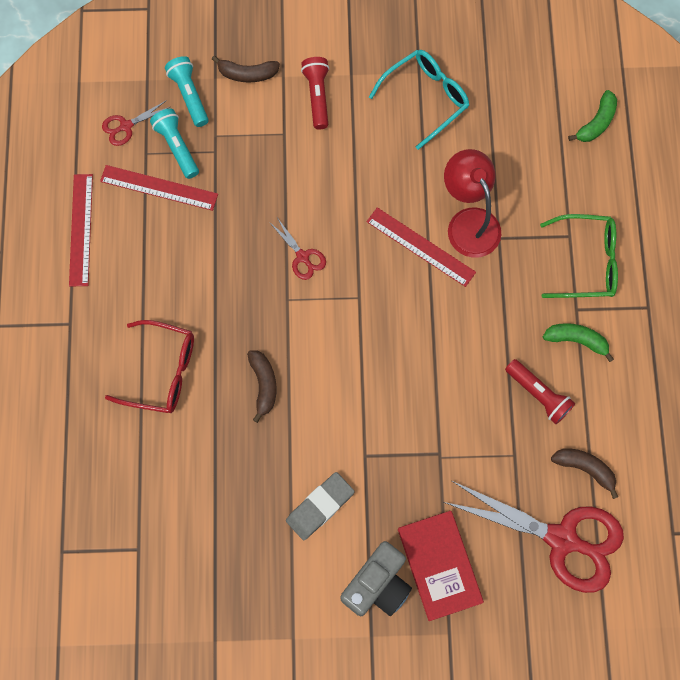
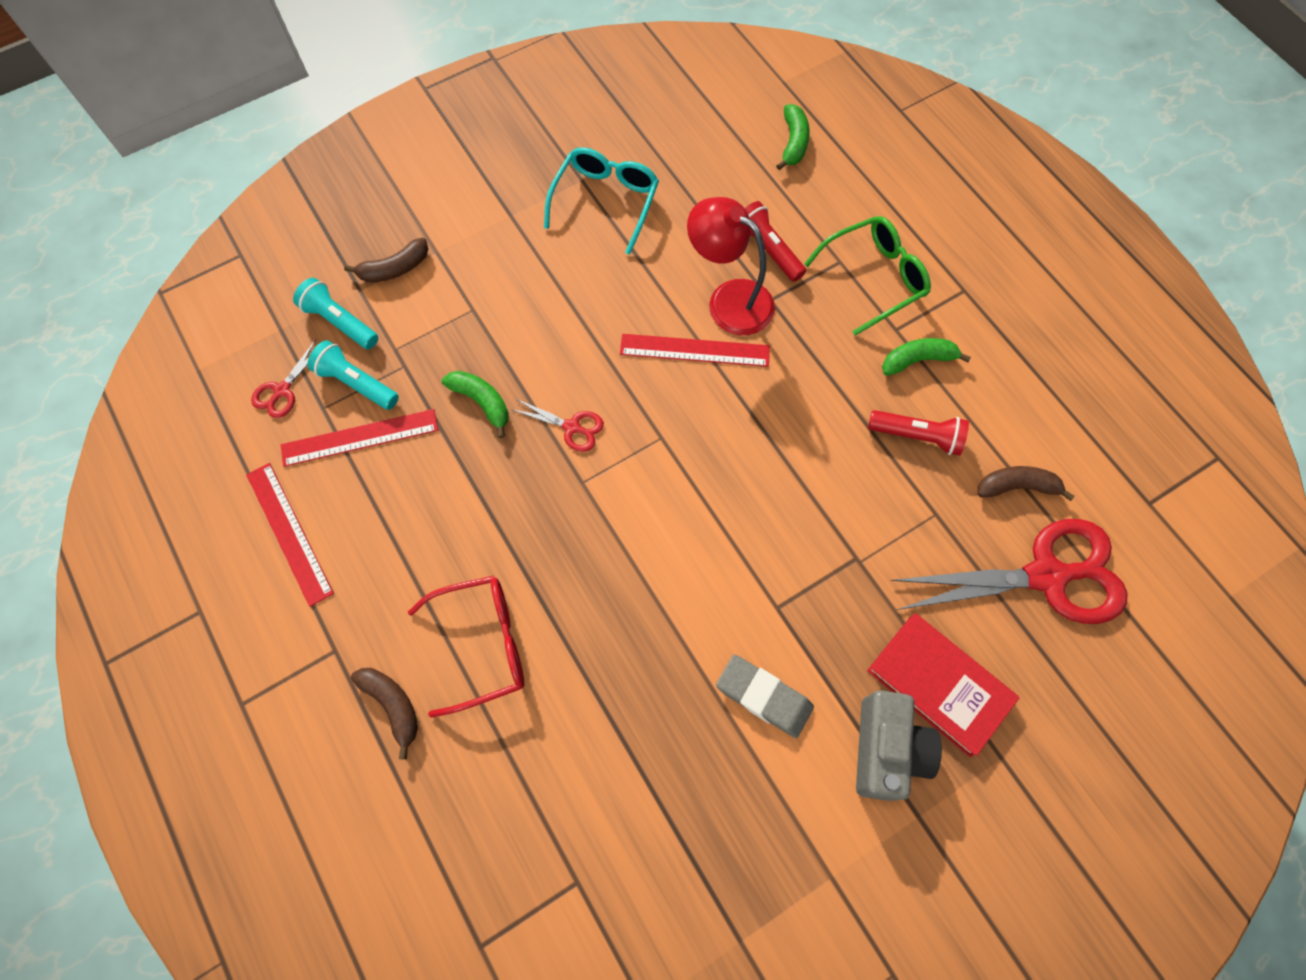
camera: 30 degrees left, 5 degrees down
brown banana [247,350,277,423] -> brown banana moved to [351,668,418,759]
grey eraser [286,472,354,540] -> grey eraser turned 75 degrees counterclockwise [716,655,814,738]
red flashlight [301,57,329,130] -> red flashlight moved to [745,201,806,282]
none -> green banana [442,371,509,438]

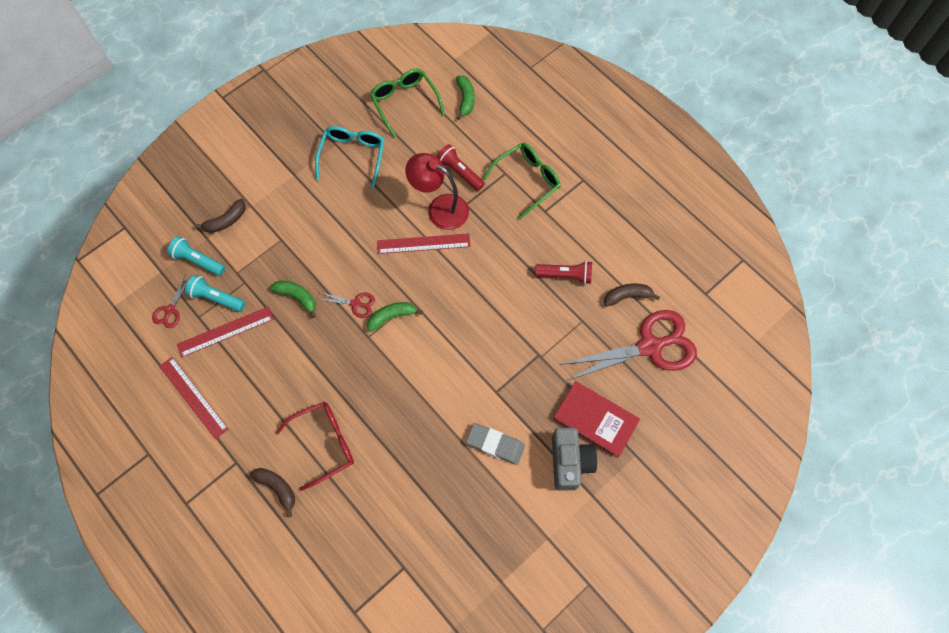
camera: 10 degrees left, 0 degrees up
green banana [882,338,971,376] -> green banana moved to [367,302,423,332]
none -> green glasses [370,69,445,138]

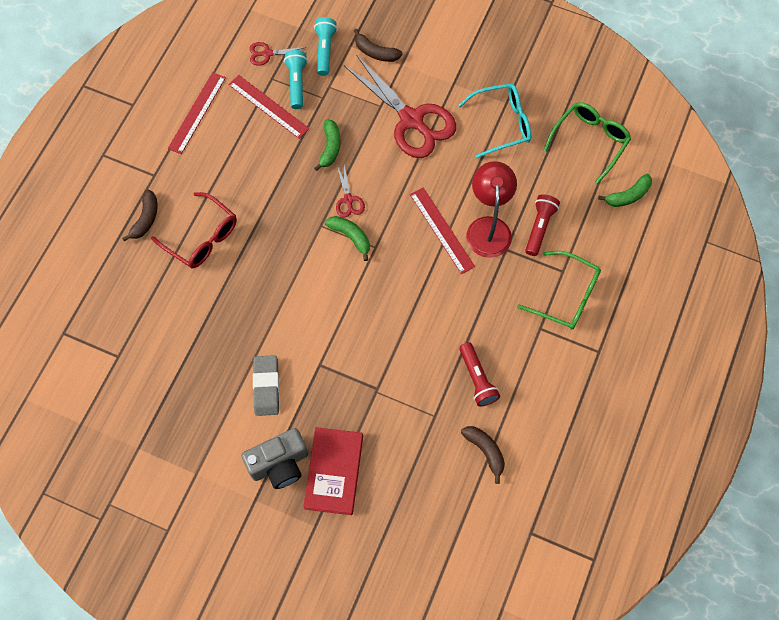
camera: 65 degrees right, 0 degrees up
red scissors [560,310,697,381] -> red scissors moved to [344,55,456,158]

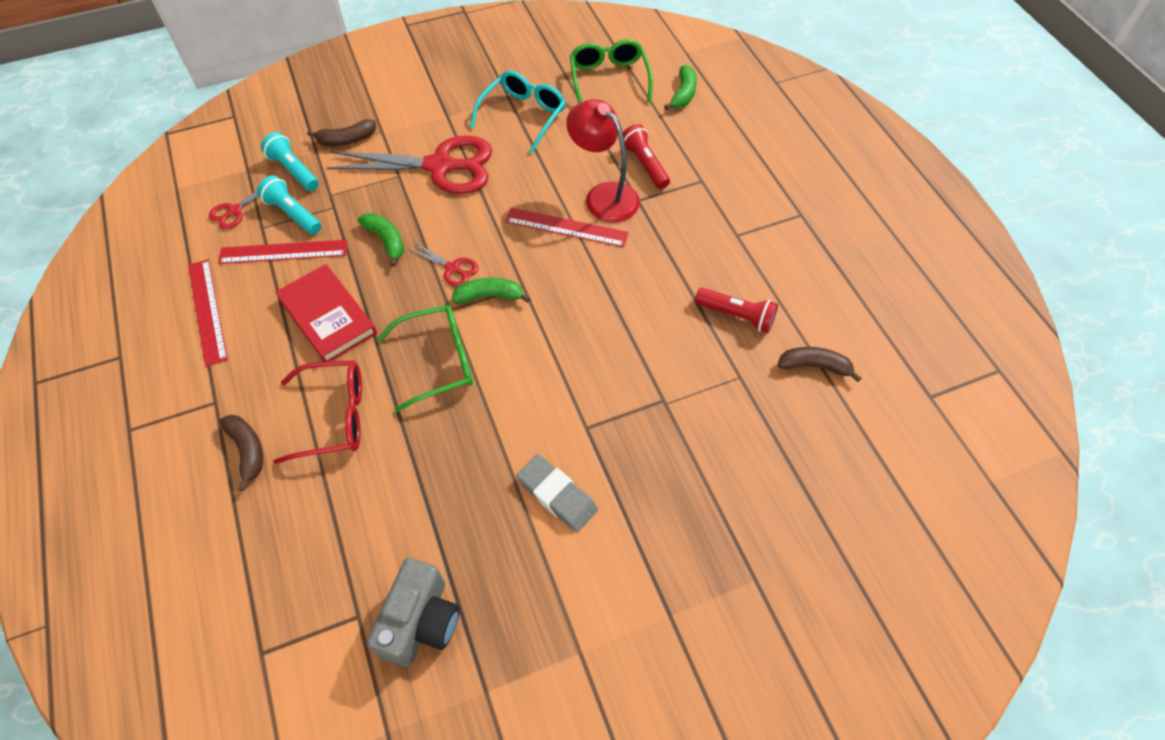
camera: 45 degrees left, 10 degrees down
grey camera [241,428,308,489] -> grey camera moved to [367,558,460,667]
red book [303,427,363,515] -> red book moved to [275,264,377,362]
green glasses [517,251,601,330] -> green glasses moved to [378,305,473,412]

